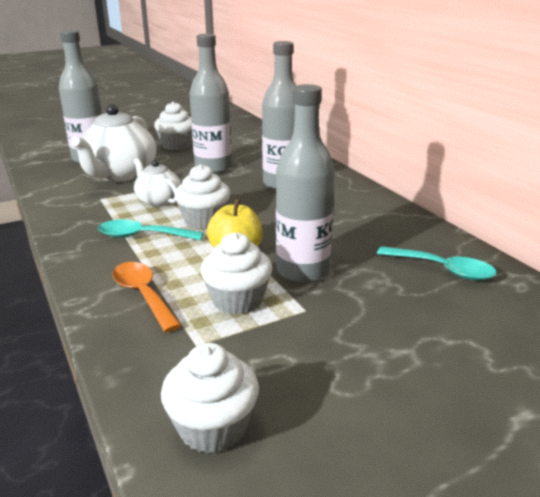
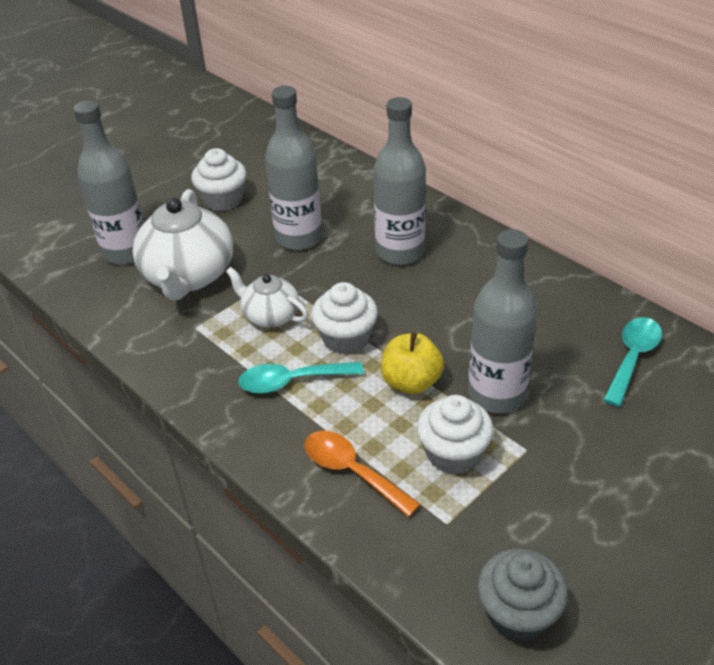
camera: 15 degrees left, 15 degrees up
white cupcake [161,343,259,454] -> grey cupcake [477,548,568,642]
turquoise spoon [377,246,497,280] -> turquoise spoon turned 75 degrees counterclockwise [603,317,662,407]

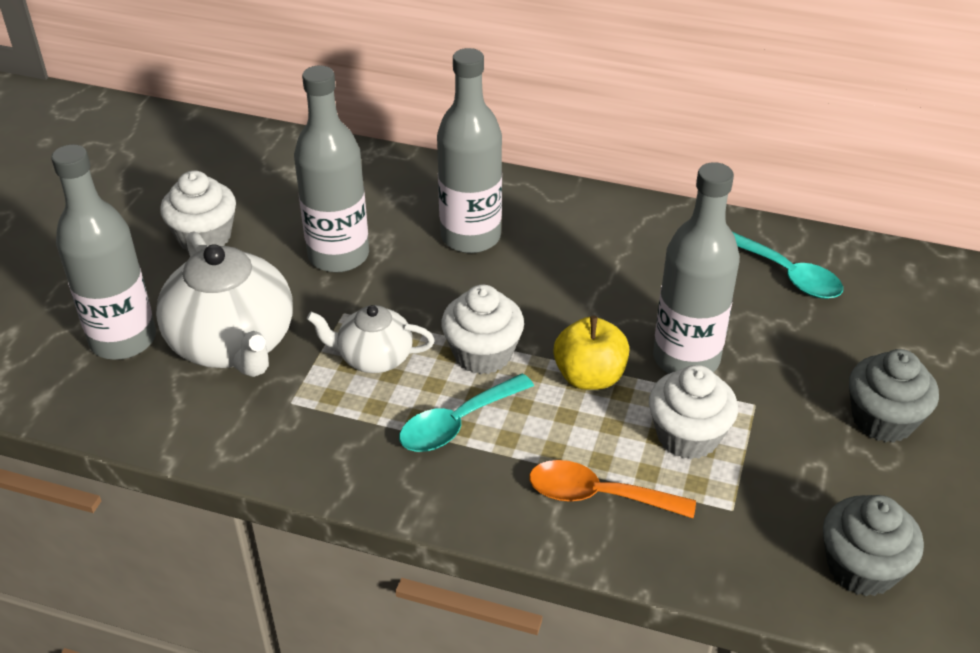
camera: 30 degrees left, 0 degrees up
turquoise spoon [603,317,662,407] -> turquoise spoon turned 135 degrees clockwise [732,232,843,299]
none -> grey cupcake [849,349,939,443]

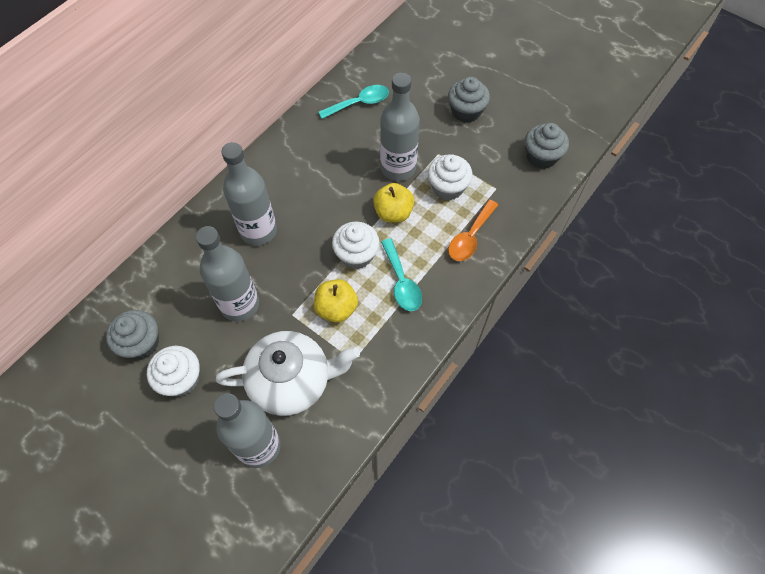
camera: 70 degrees left, 20 degrees up
white teapot [307,305,435,373] -> yellow apple [314,279,358,323]
none -> grey cupcake [106,310,159,360]

